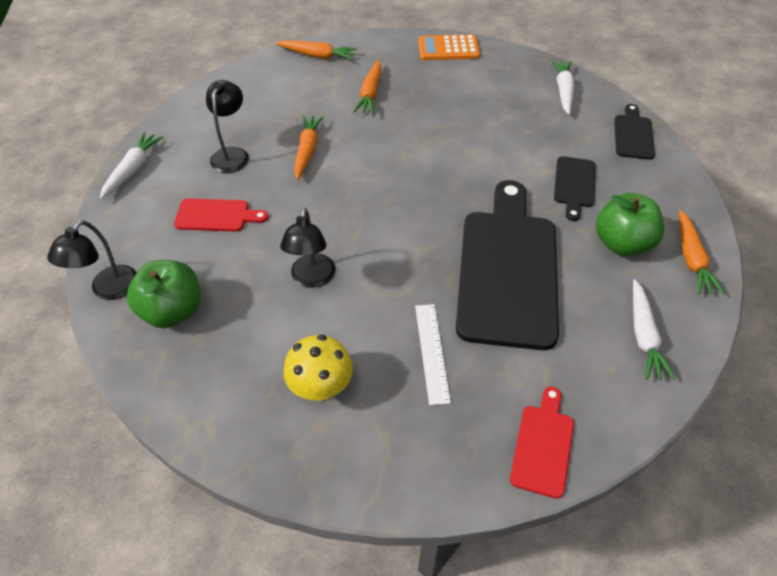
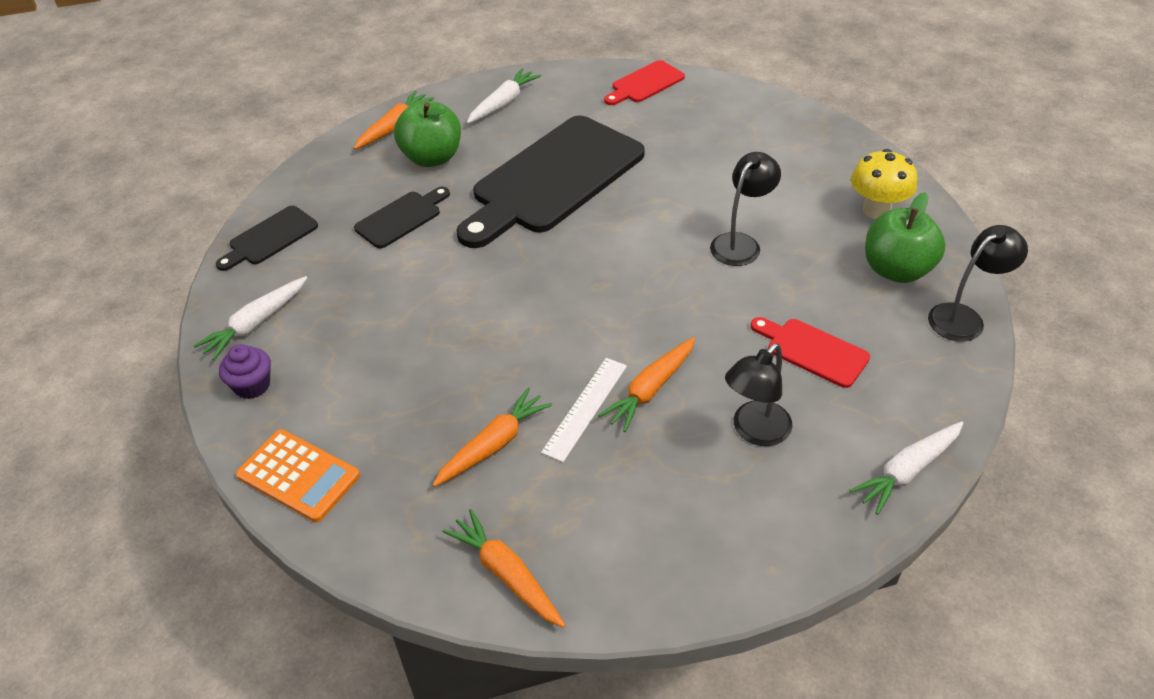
camera: 145 degrees left, 5 degrees down
yellow mushroom [284,335,353,401] -> yellow mushroom moved to [851,149,917,219]
white ruler [415,304,451,405] -> white ruler moved to [541,358,627,462]
none -> purple cupcake [219,344,271,399]

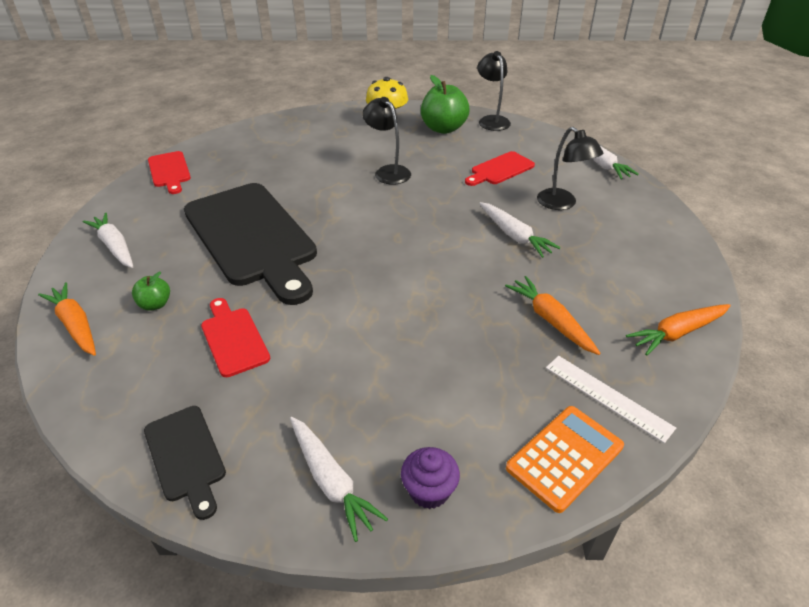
camera: 75 degrees left, 5 degrees down
black cutting board [354,187,450,248] -> red cutting board [201,298,270,377]
green apple [394,100,461,167] -> green apple [132,272,170,311], size x0.50
white ruler [541,358,627,462] -> white ruler moved to [546,356,676,443]
orange carrot [598,337,695,432] -> white carrot [479,202,560,258]

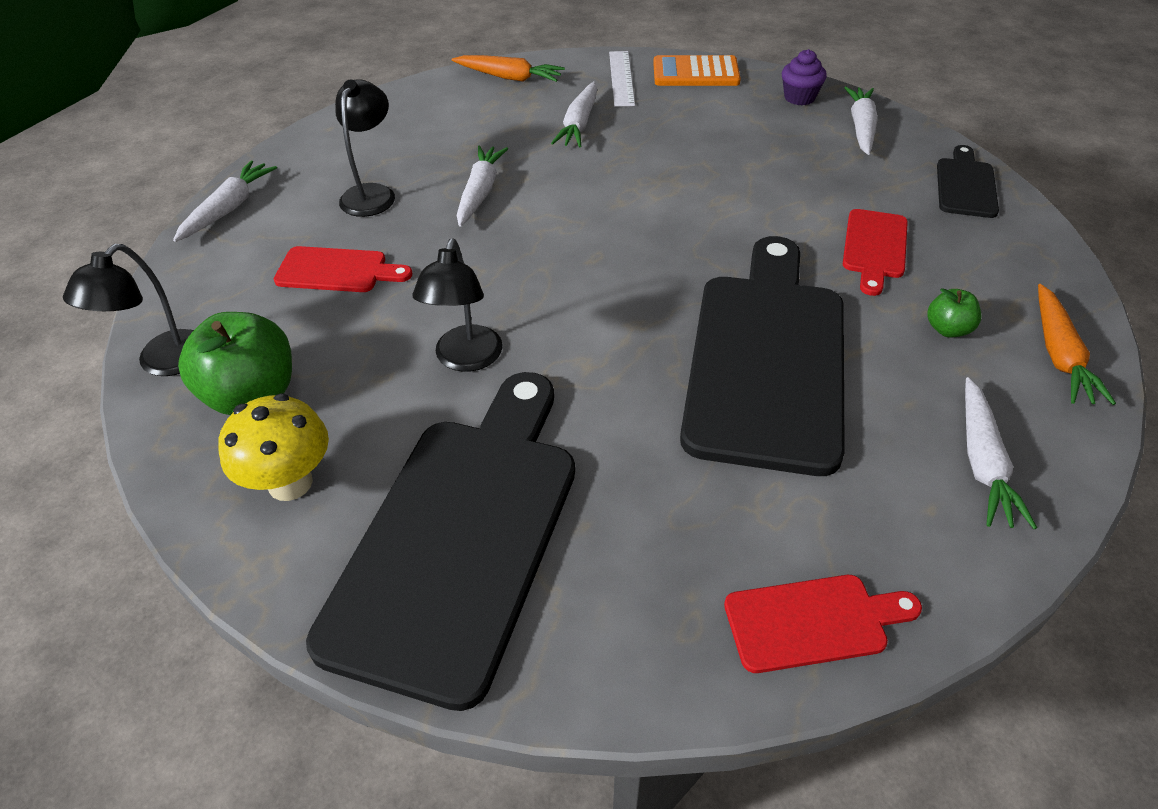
camera: 135 degrees left, 5 degrees up
red cutting board [148,151,191,194] -> red cutting board turned 60 degrees clockwise [724,575,922,673]
orange carrot [505,276,601,355] -> white carrot [551,81,598,148]
none -> black cutting board [306,372,575,711]

